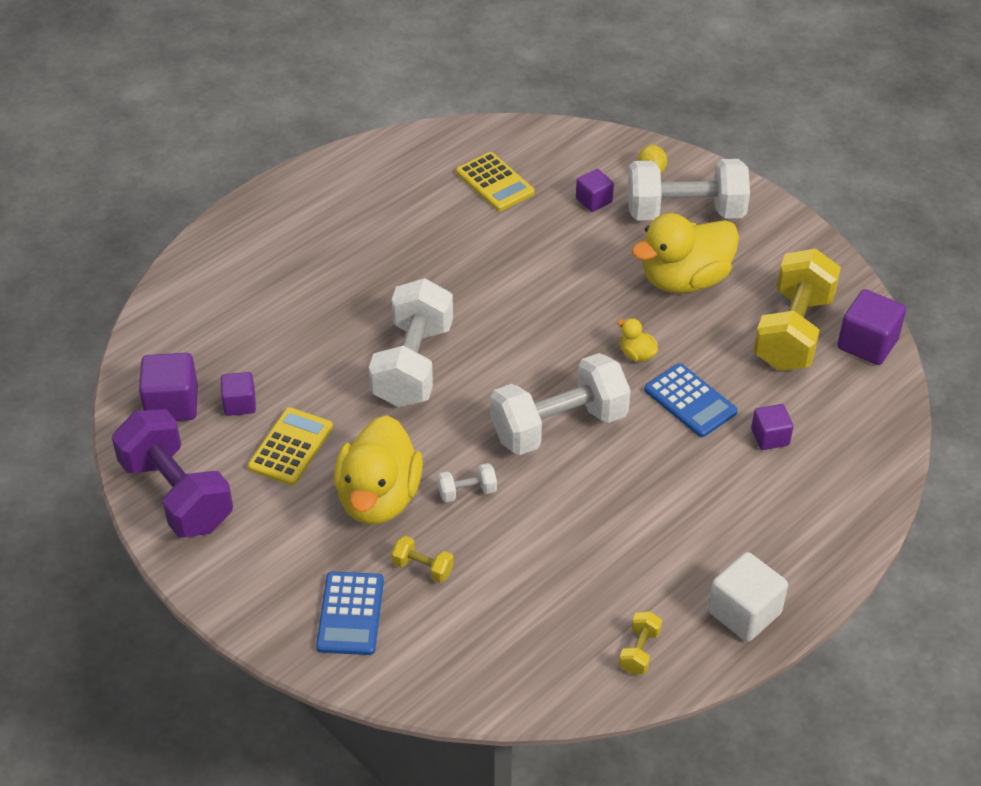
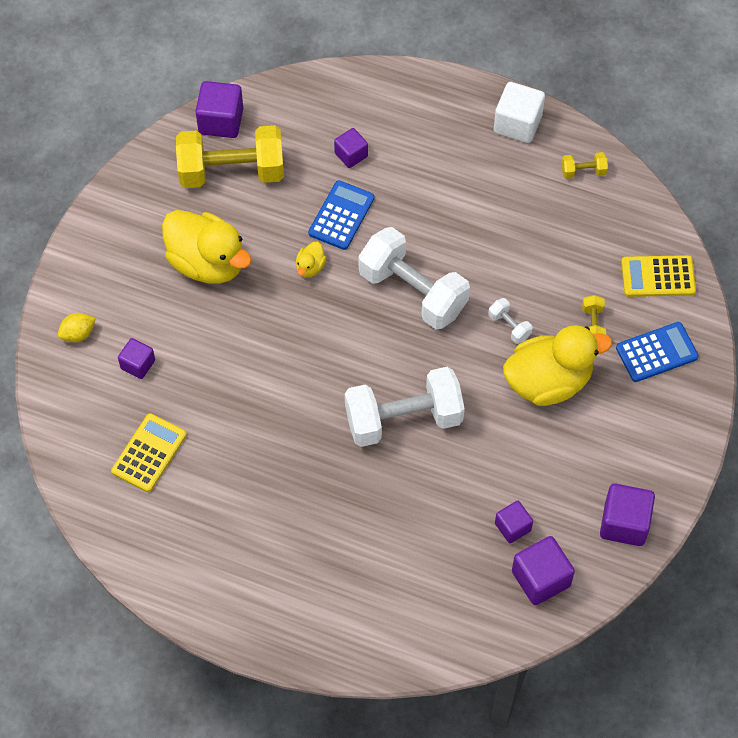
camera: 115 degrees left, 15 degrees up
purple dumbbell [112,409,233,537] -> purple cube [600,484,655,546]
yellow calculator [248,407,333,486] -> yellow calculator moved to [621,255,696,297]
white dumbbell [628,159,750,220] -> none

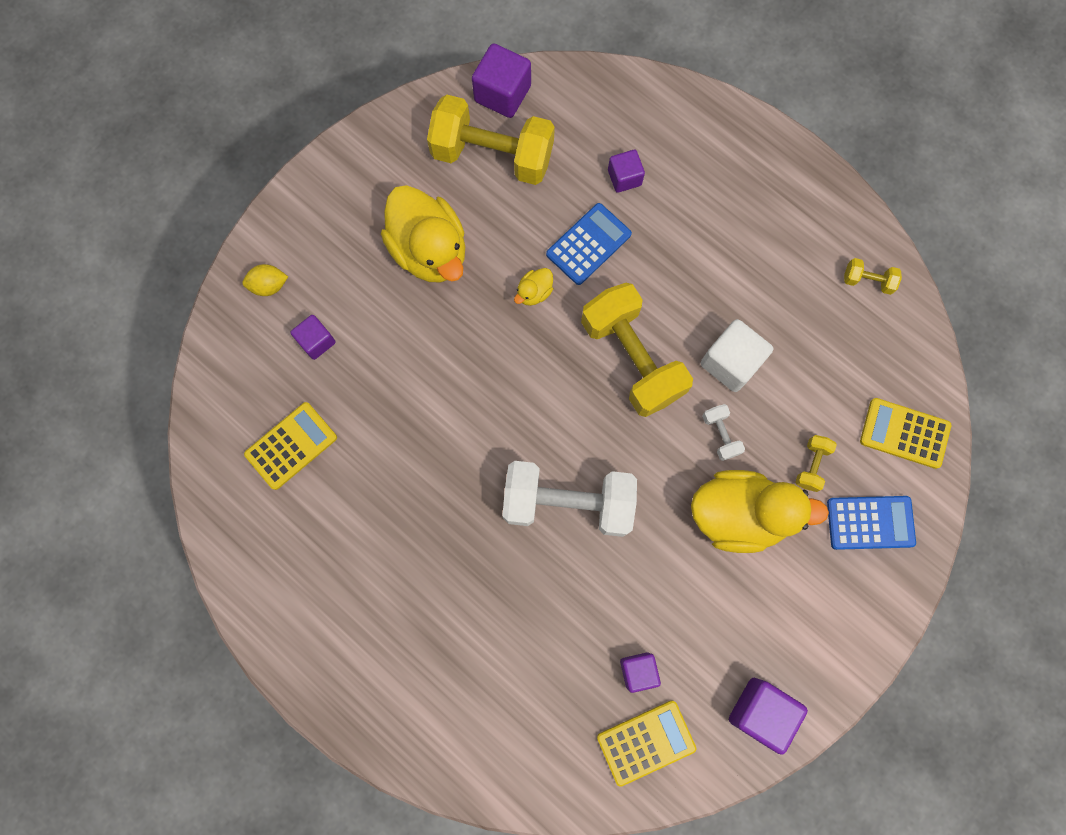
camera: 20 degrees right, 15 degrees up
white dumbbell [359,227,470,329] -> yellow dumbbell [581,283,693,417]
white cube [494,82,545,143] -> white cube moved to [700,319,773,392]
purple cube [512,536,575,605] -> yellow calculator [597,700,696,787]

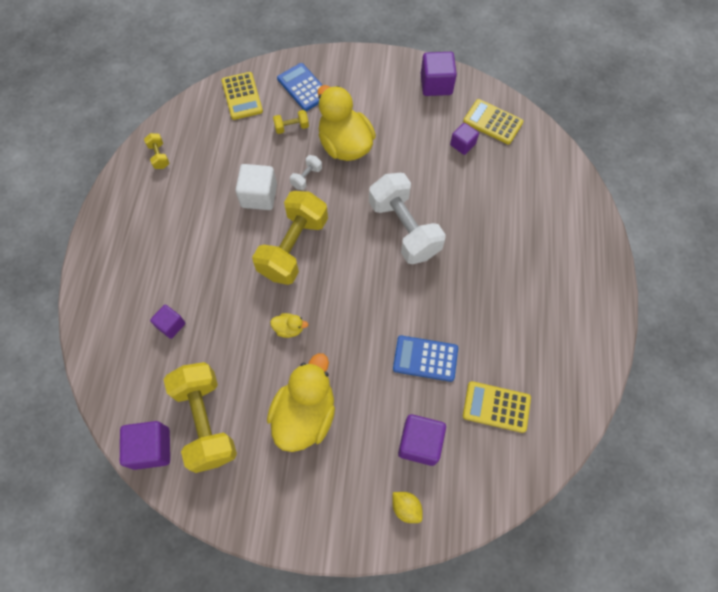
camera: 125 degrees left, 10 degrees down
purple cube [290,315,336,360] -> purple cube [398,414,446,466], size x1.61
blue calculator [546,203,632,285] -> blue calculator moved to [393,335,458,382]

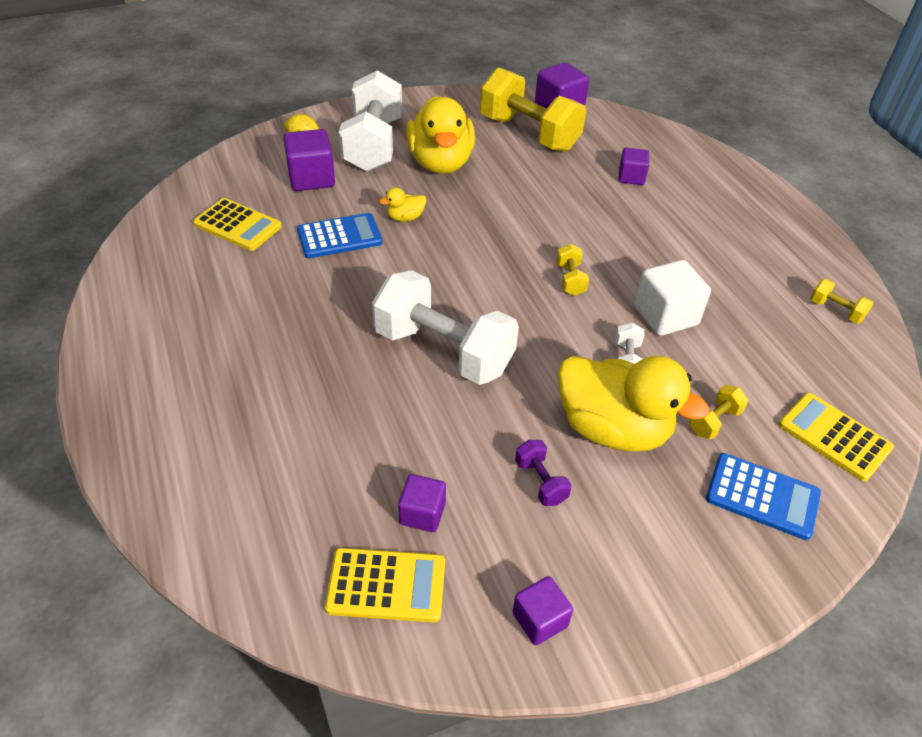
camera: 150 degrees right, 20 degrees down
yellow dumbbell [252,191,328,285] -> yellow dumbbell [557,244,589,296], size x0.42
yellow duck [270,313,308,338] -> yellow duck moved to [379,187,426,222]
purple cube [421,52,457,96] -> purple cube [513,576,573,645], size x0.62
yellow calculator [463,381,531,433] -> yellow calculator turned 45 degrees clockwise [193,198,282,251]
none -> white dumbbell [339,70,402,172]
none -> purple dumbbell [515,440,572,506]

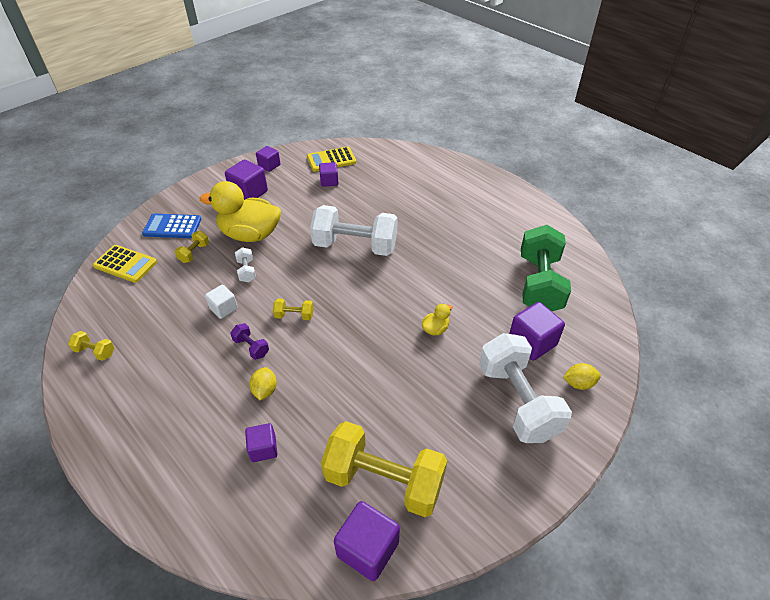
camera: 160 degrees right, 0 degrees up
yellow calculator [193,198,282,251] -> green dumbbell [521,225,571,311]
blue calculator [297,213,382,258] -> none
yellow duck [406,96,475,174] -> none
purple dumbbell [515,440,572,506] -> purple dumbbell moved to [230,323,269,360]
yellow dumbbell [557,244,589,296] -> yellow dumbbell turned 60 degrees counterclockwise [273,299,314,320]
white cube [634,260,711,336] -> white cube [205,285,238,319], size x0.62
none -> purple cube [225,159,268,200]
none -> yellow lemon [249,367,277,400]

